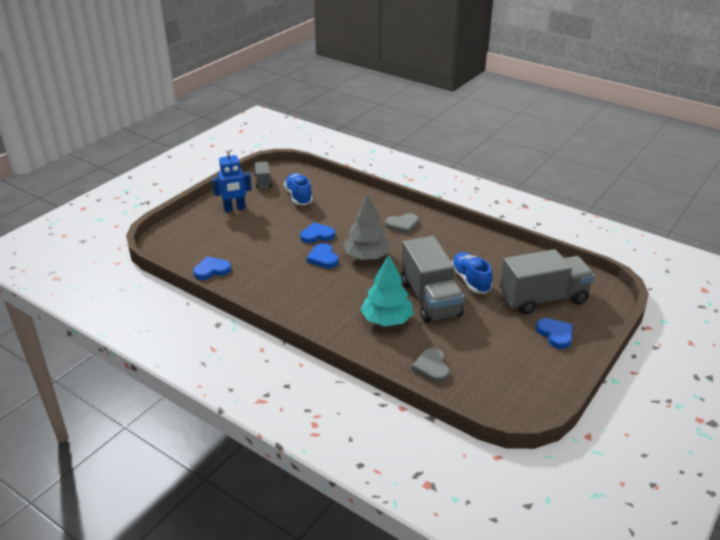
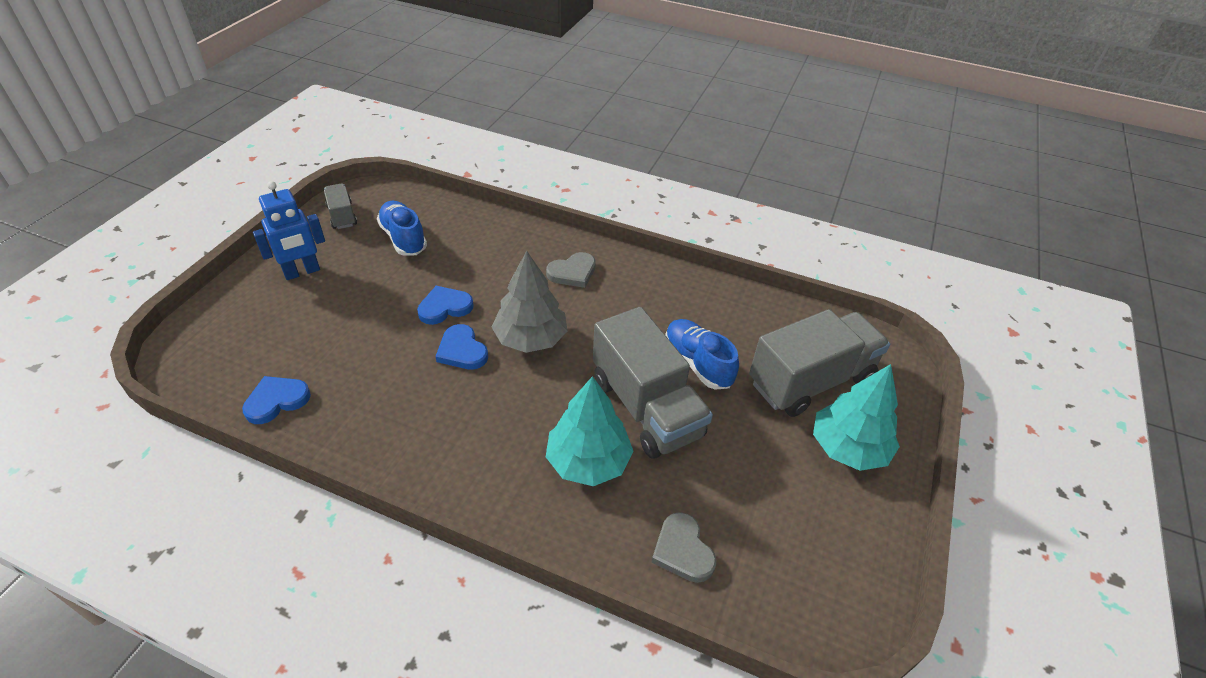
camera: 15 degrees left, 10 degrees up
blue heart [536,318,572,349] -> turquoise tree [813,364,900,471]

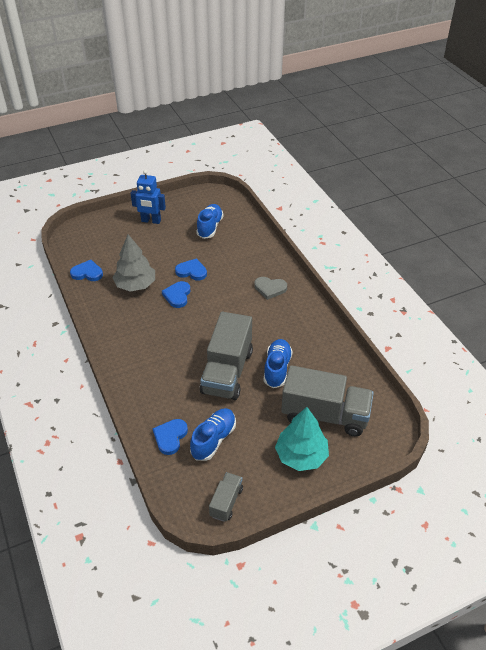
camera: 45 degrees right, 0 degrees up
grey truck [324,183,357,229] -> grey truck moved to [209,472,243,522]
grey tree [492,251,568,353] -> grey tree moved to [112,234,155,292]
turquoise tree [546,376,634,486] -> none
grey heart [652,512,717,583] -> blue heart [153,419,188,455]
none -> blue shoe [190,408,236,461]

